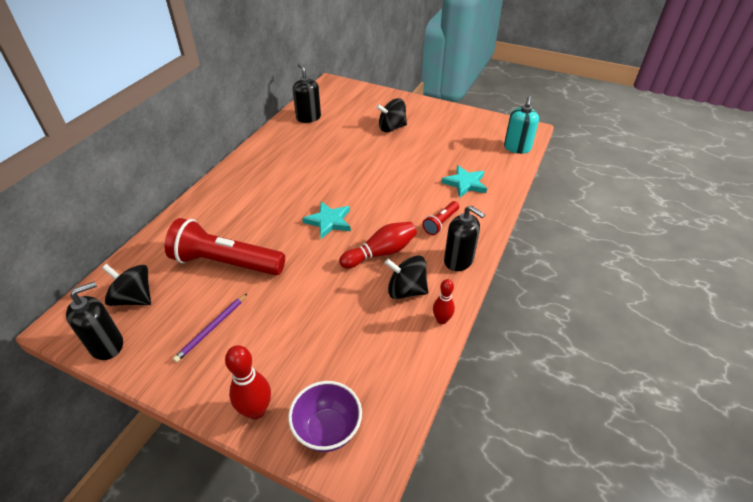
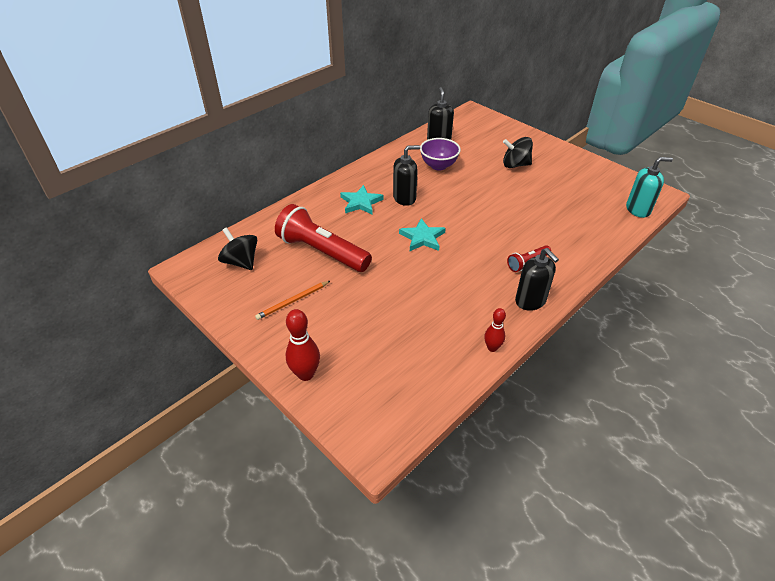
camera: 20 degrees right, 0 degrees up
black soap dispenser [66,281,123,360] -> black soap dispenser moved to [393,145,420,206]
purple pencil [173,294,247,363] -> orange pencil [255,281,330,320]
purple bowl [288,381,362,452] -> purple bowl moved to [420,138,461,171]
red bowling pin [339,222,417,269] -> none
black spinning top [385,255,428,299] -> none
turquoise star [441,165,487,198] -> turquoise star moved to [340,185,383,215]
turquoise soap dispenser [504,96,539,154] -> turquoise soap dispenser turned 135 degrees counterclockwise [626,157,673,218]

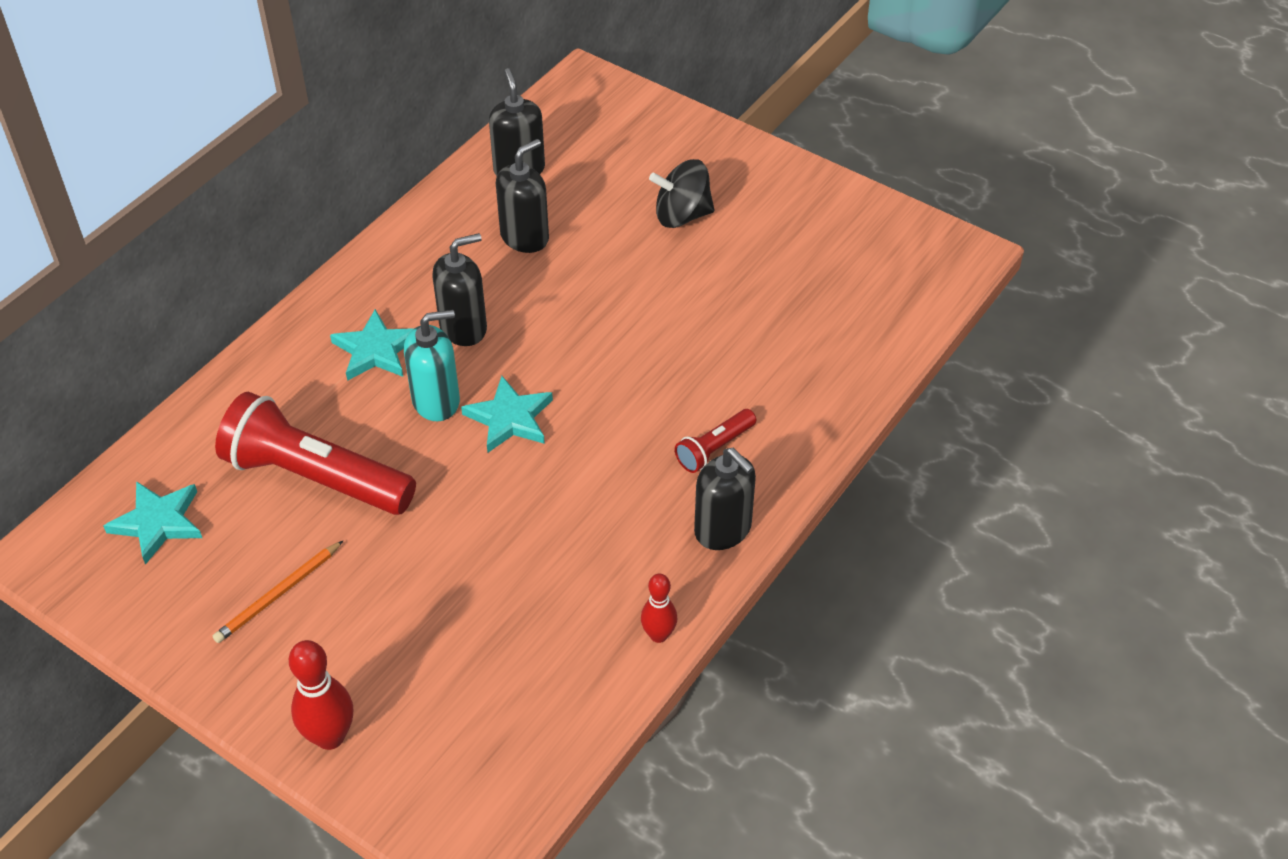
camera: 10 degrees left, 5 degrees up
black spinning top [218,227,257,270] -> turquoise star [103,481,202,565]
purple bowl [420,138,461,171] -> black soap dispenser [496,139,549,253]
turquoise soap dispenser [626,157,673,218] -> turquoise soap dispenser moved to [404,310,460,421]

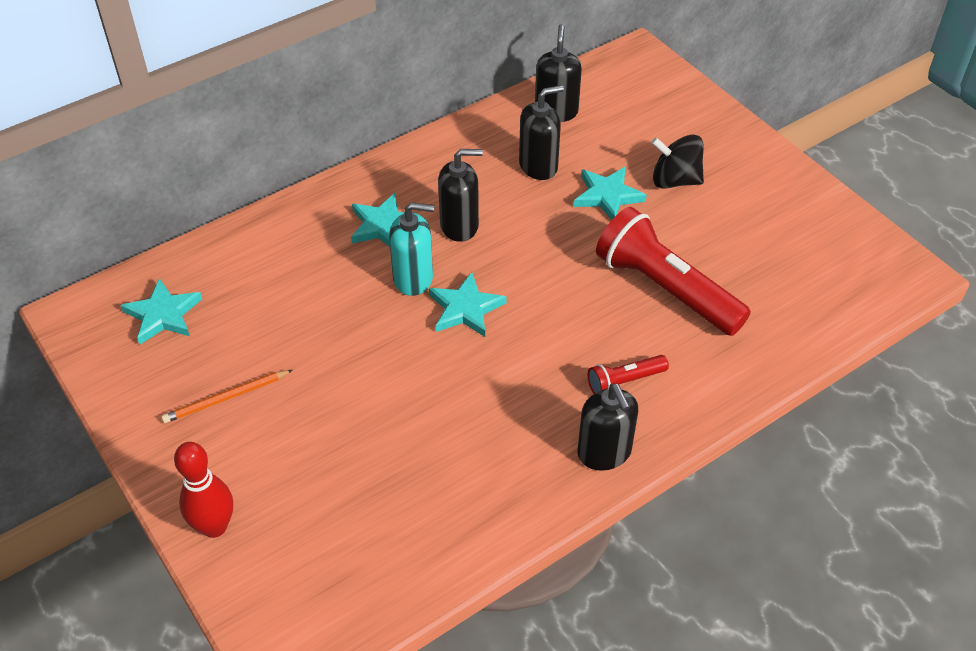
camera: 20 degrees right, 0 degrees up
red flashlight [215,392,416,515] -> red flashlight moved to [596,207,751,336]
red bowling pin [641,573,678,643] -> none
none -> turquoise star [574,167,647,220]

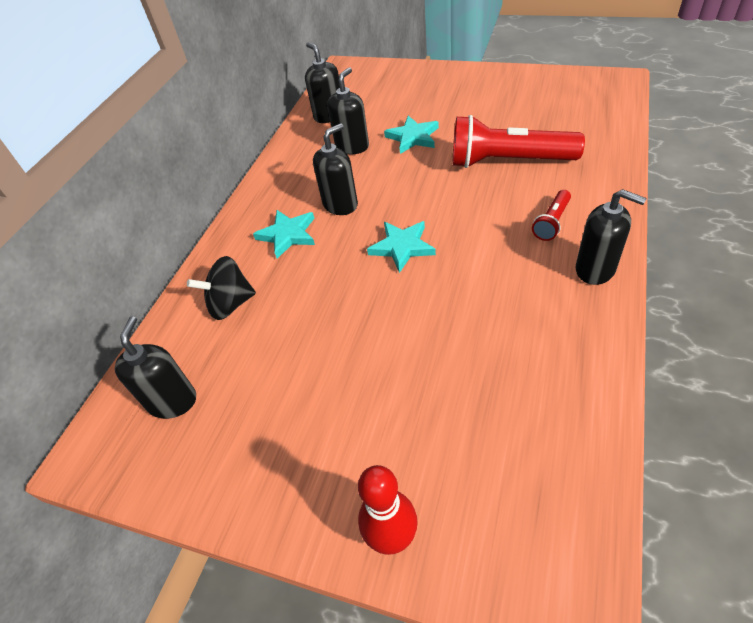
camera: 30 degrees left, 0 degrees up
turquoise star [120,278,202,345] -> black soap dispenser [115,316,196,419]
orange pencil [161,370,292,423] -> none
turquoise soap dispenser [389,202,434,296] -> none
black spinning top [651,135,704,189] -> black spinning top moved to [187,256,256,320]

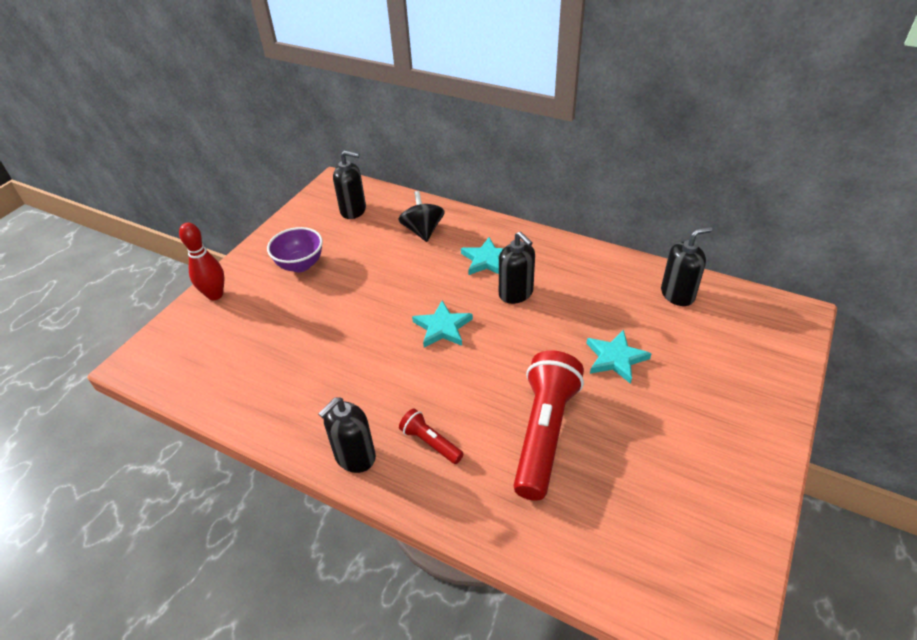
camera: 95 degrees right, 5 degrees down
black soap dispenser [327,67,369,154] -> none
none -> purple bowl [267,227,323,272]

